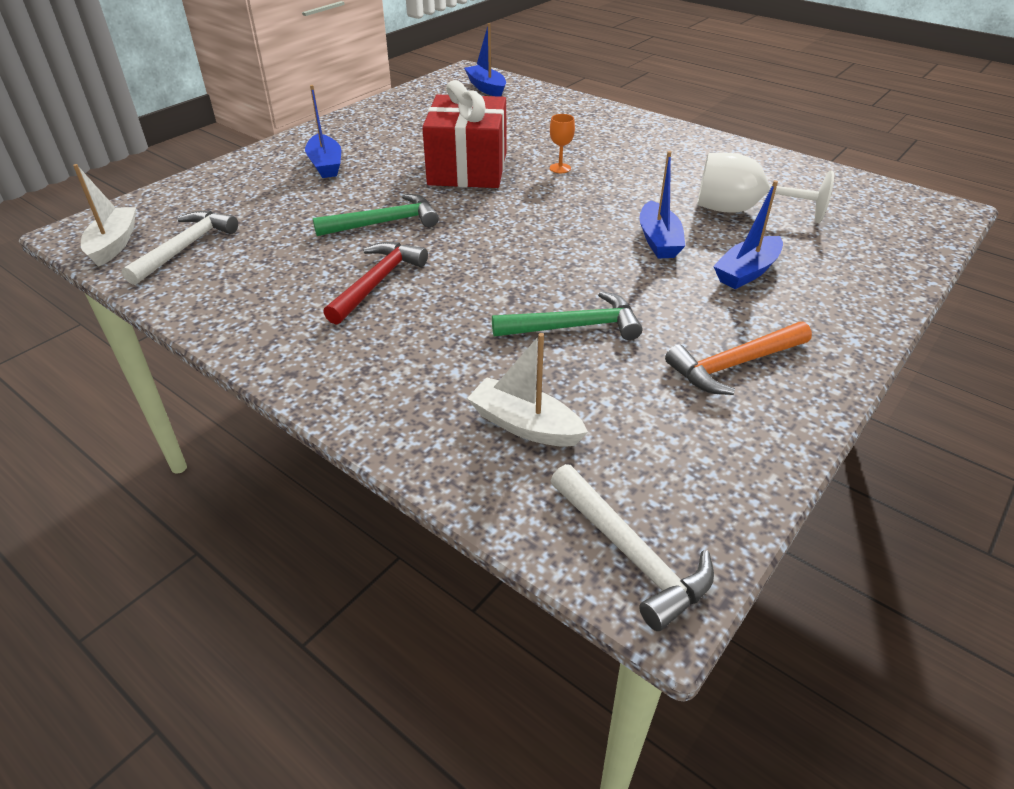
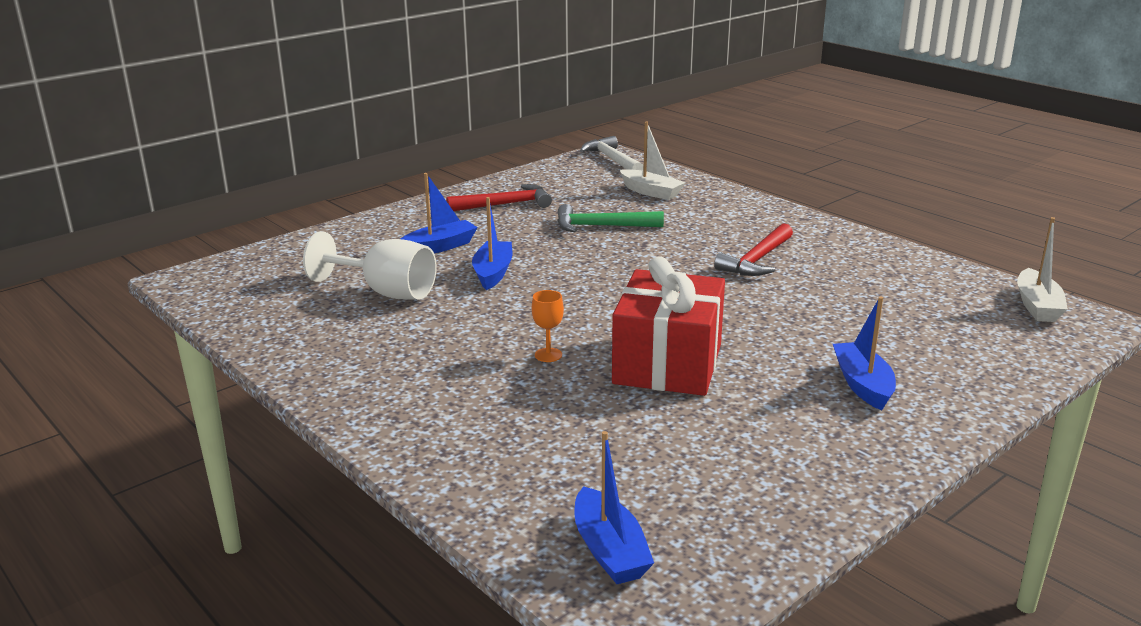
camera: 170 degrees left, 15 degrees down
white hammer [121,211,238,285] -> none
green hammer [313,194,439,236] -> none
orange hammer [665,321,812,395] -> red hammer [446,184,552,211]

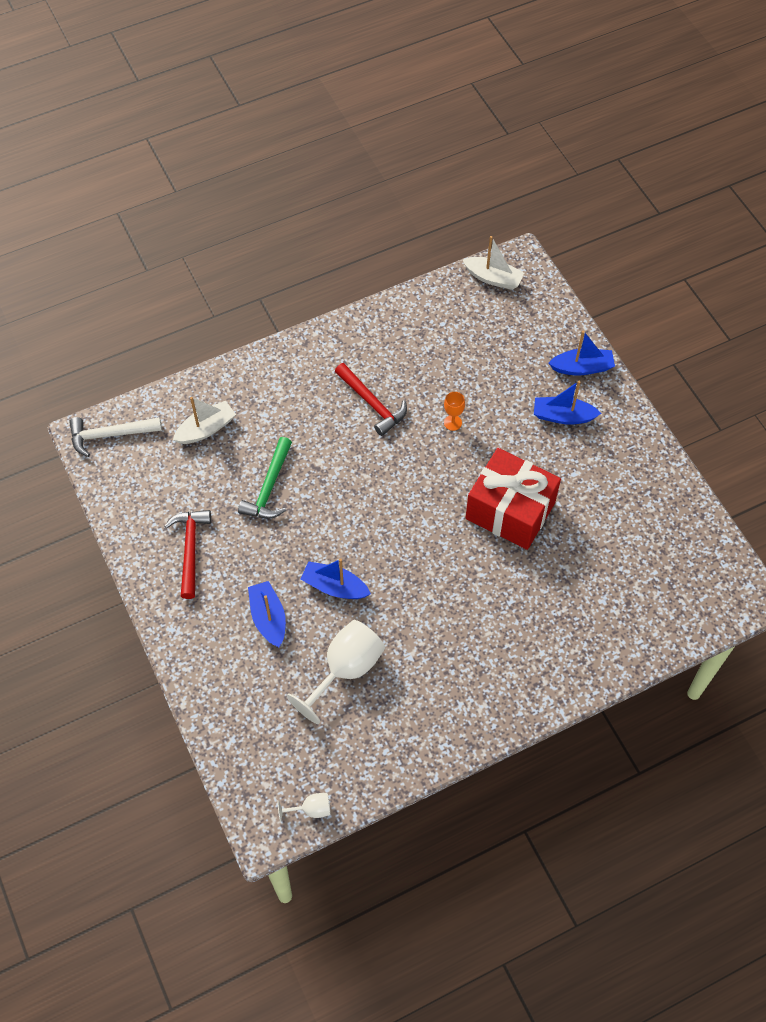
camera: 75 degrees left, 35 degrees up
orange goblet [532,290,564,362] -> orange goblet moved to [444,392,465,431]
blue boat [574,431,654,584] -> blue boat moved to [549,330,615,375]
none -> white goblet [278,793,331,822]

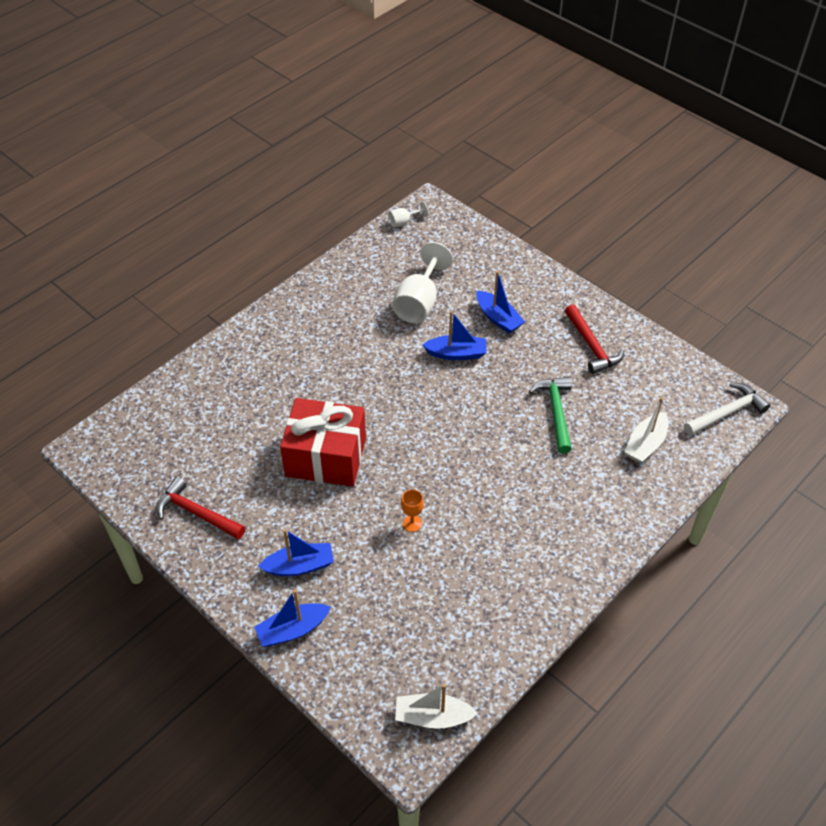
camera: 160 degrees right, 10 degrees down
red hammer [335,363,407,436] -> red hammer moved to [156,477,245,539]

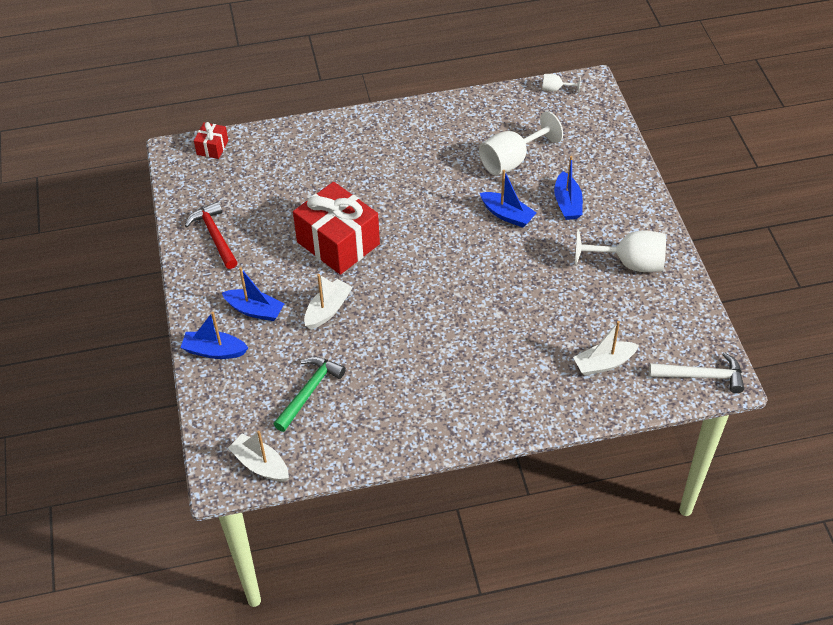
camera: 35 degrees right, 0 degrees up
orange goblet [401,489,424,532] -> none
green hammer [529,377,572,454] -> green hammer moved to [274,357,346,432]
red hammer [565,305,624,374] -> white goblet [575,229,666,272]
none -> red gift [194,122,228,159]
none -> white boat [304,274,353,329]

